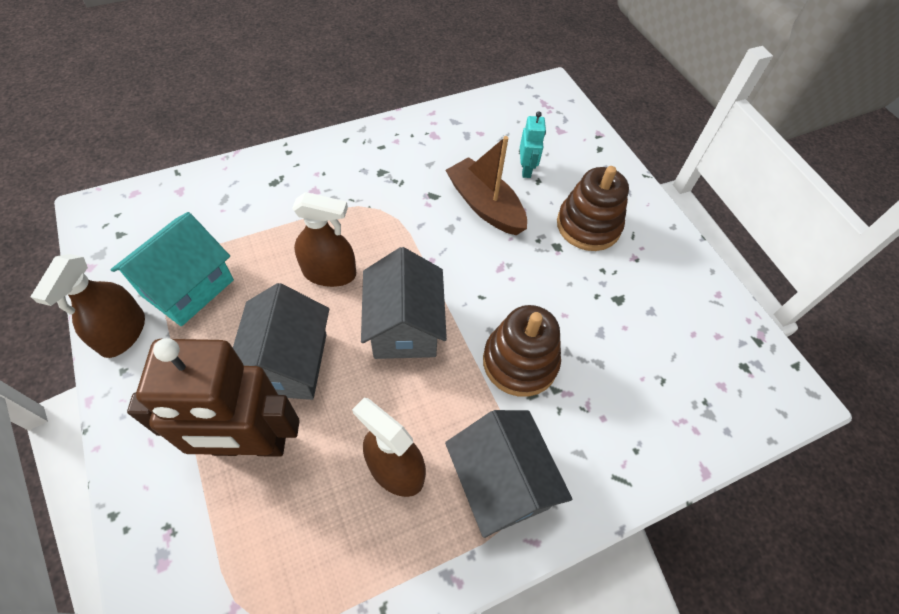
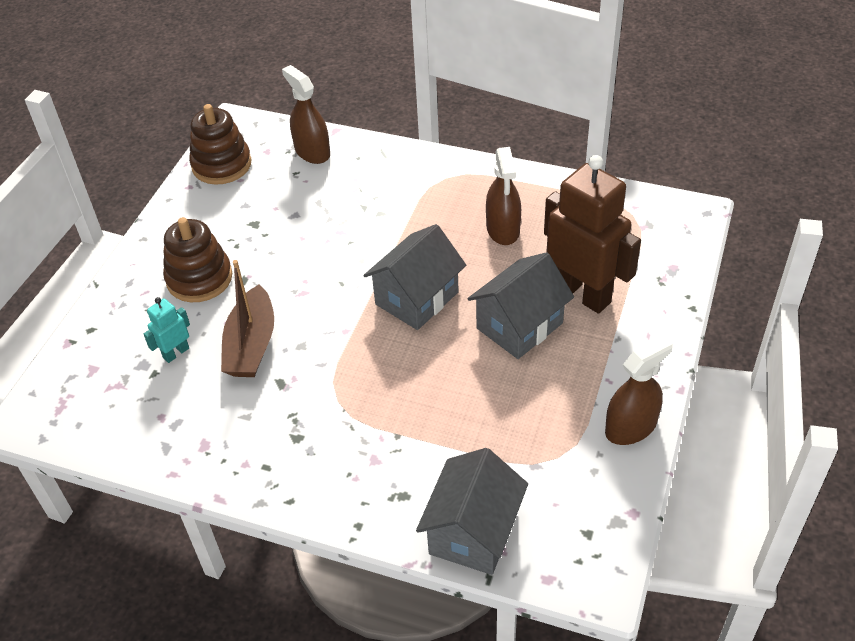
camera: 130 degrees left, 10 degrees down
turquoise house [111,212,234,326] -> none
brown spray bottle [292,192,356,287] -> brown spray bottle moved to [282,65,330,164]
grey house [445,410,572,538] -> grey house moved to [416,448,528,575]
brown stacking toy [483,305,561,397] -> brown stacking toy moved to [189,104,252,185]

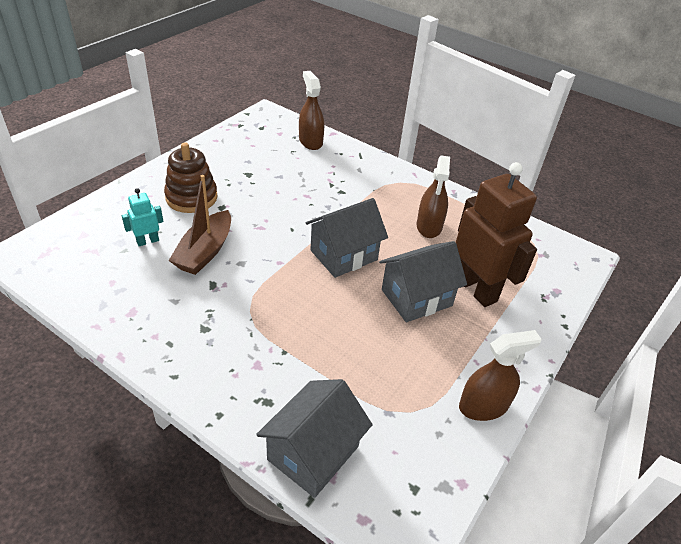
camera: 10 degrees right, 5 degrees down
brown stacking toy [189,104,252,185] -> none

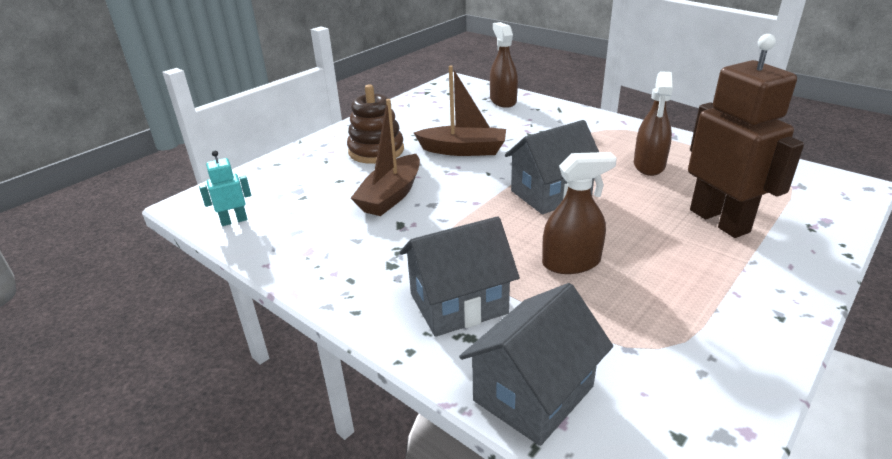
camera: 10 degrees right, 10 degrees down
turquoise robot [122,188,163,246] -> turquoise robot moved to [199,150,251,226]
grey house [379,241,467,322] -> grey house moved to [400,216,520,337]
brown spray bottle [459,330,542,421] -> brown spray bottle moved to [542,152,617,274]
none -> brown boat [414,65,506,156]

